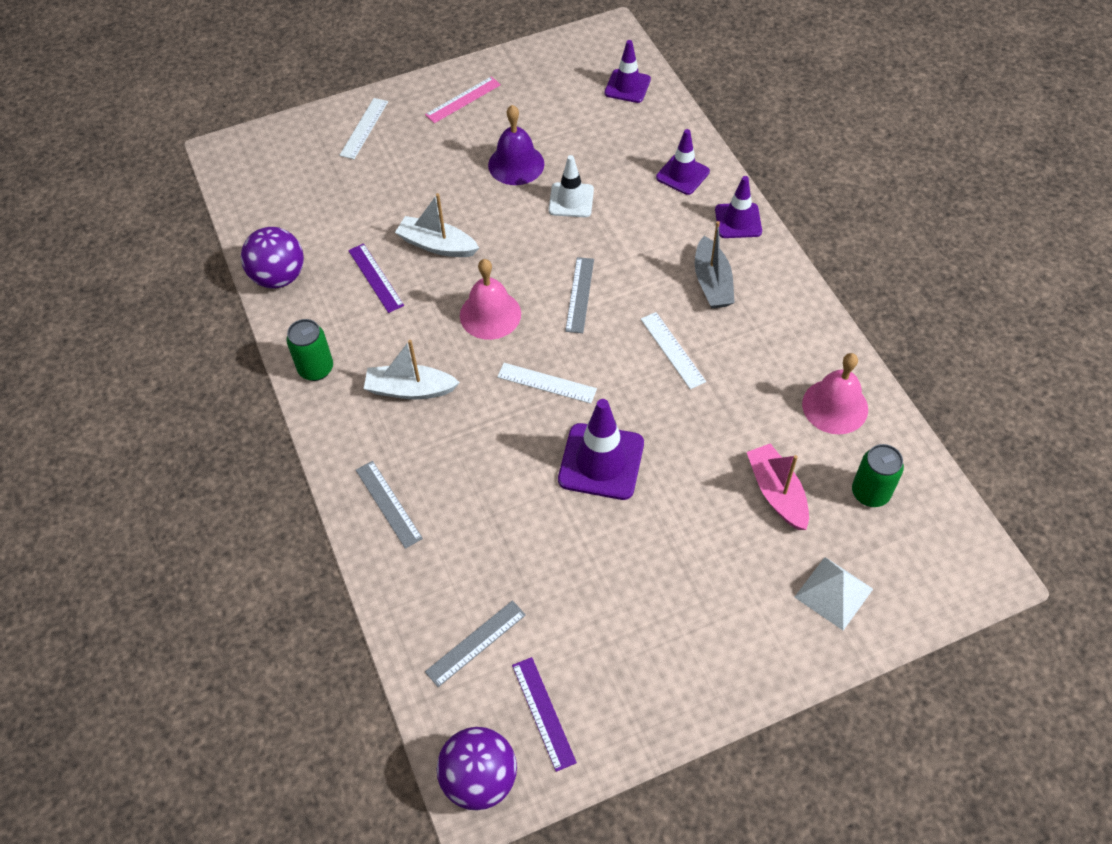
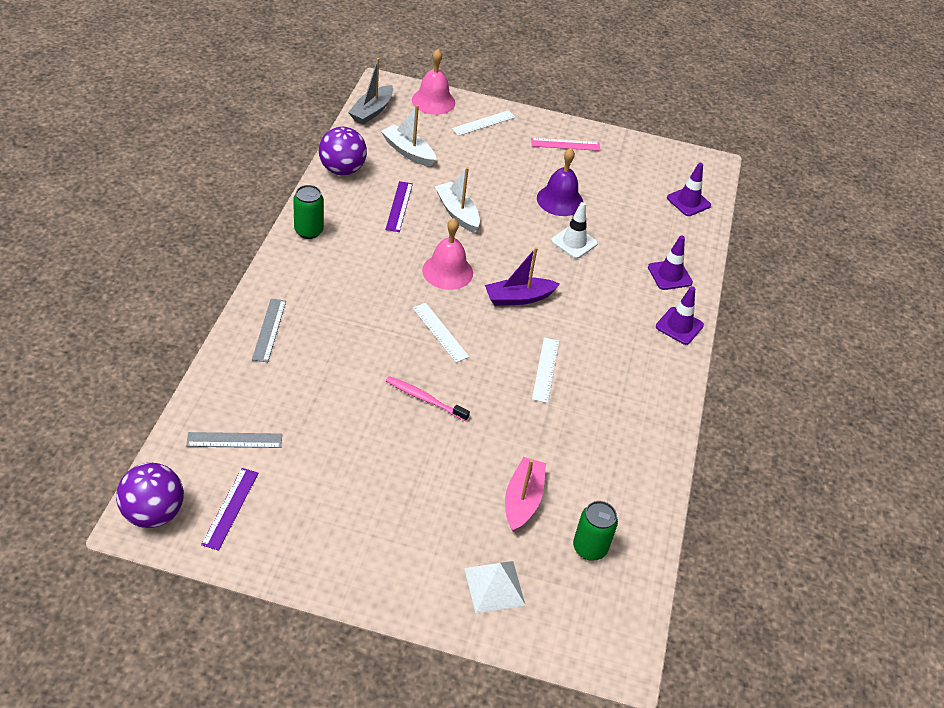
camera: 30 degrees right, 10 degrees down
white boat [364,340,460,399] -> white boat moved to [381,105,436,166]
purple traffic cone [558,399,644,500] -> pink toothbrush [386,376,470,421]
grey ruler [565,257,594,333] -> purple boat [485,247,560,306]
grey boat [695,221,735,308] -> grey boat moved to [348,58,393,125]
pink bell [802,353,868,434] -> pink bell moved to [412,49,455,115]

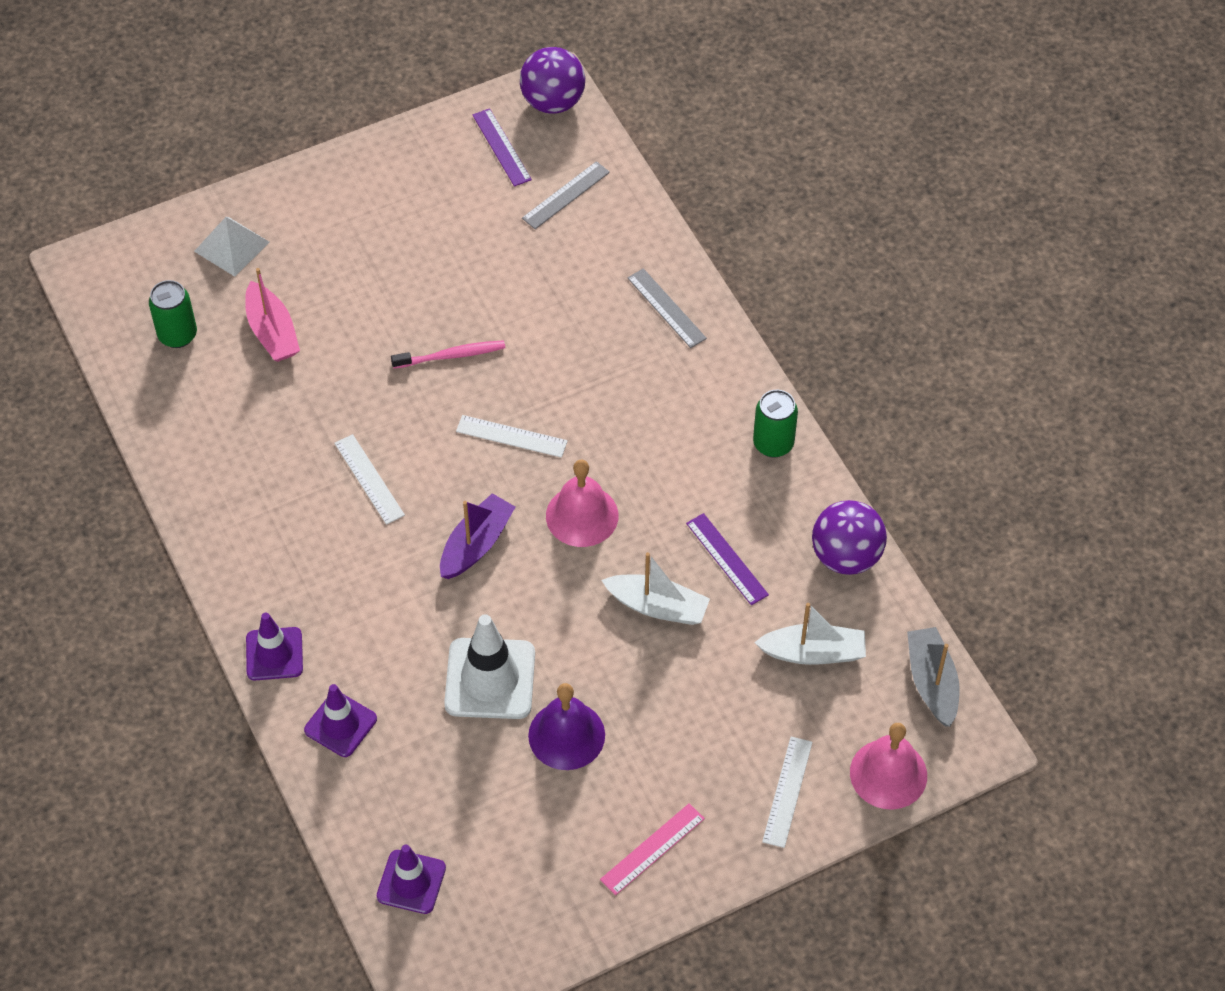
camera: 145 degrees right, 10 degrees up
white traffic cone [551,202,598,259] -> white traffic cone [444,614,535,719], size x1.54

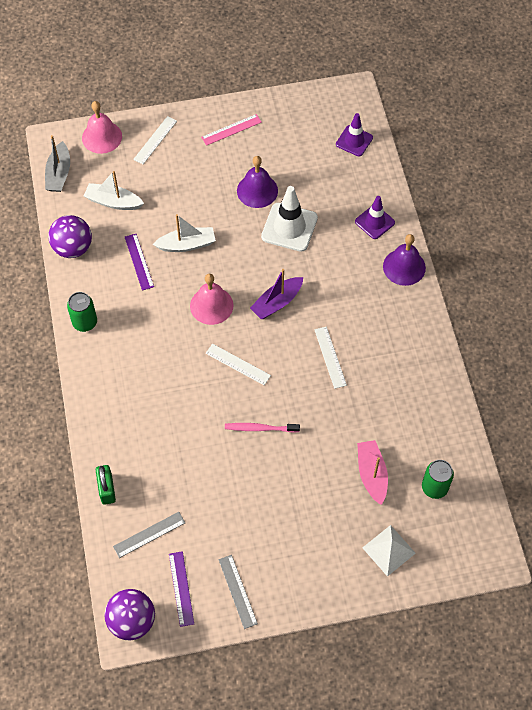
camera: 165 degrees left, 5 degrees up
purple traffic cone [246,613,303,680] -> purple bell [383,234,426,286]
white boat [601,552,710,625] -> white boat turned 135 degrees clockwise [153,214,216,252]
grey ruler [628,268,707,348] -> grey ruler moved to [218,555,258,629]
none -> green padlock [96,465,116,505]

